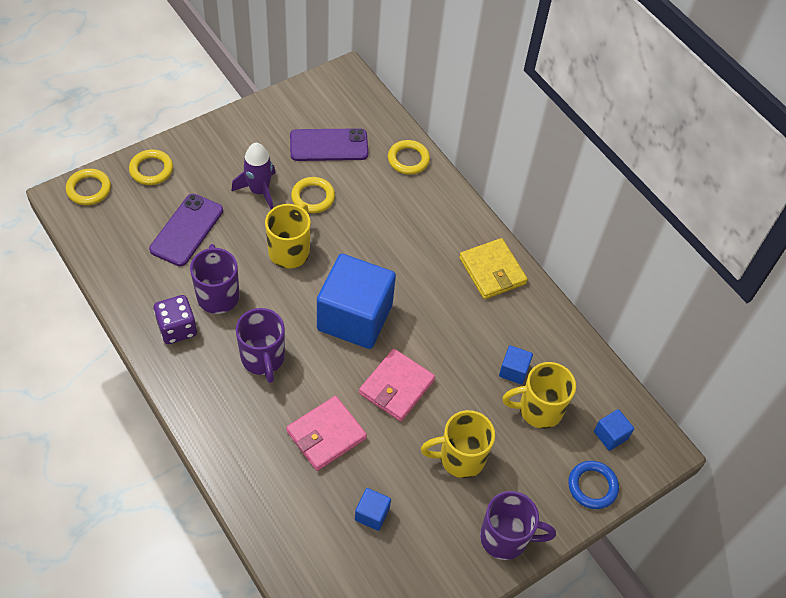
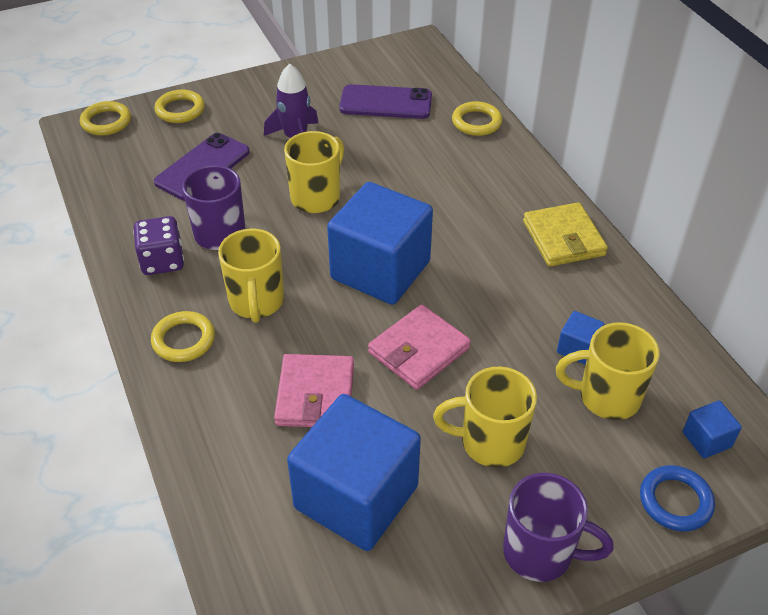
camera: 15 degrees right, 10 degrees down
purple mug [236,308,285,383] -> yellow mug [218,229,284,323]
pink wallet [286,396,367,471] -> pink wallet turned 60 degrees counterclockwise [274,354,354,427]
yellow ring [291,177,335,213] -> yellow ring moved to [151,311,215,362]
blue cube [355,488,391,531] -> blue cube [287,394,421,551], size x2.43

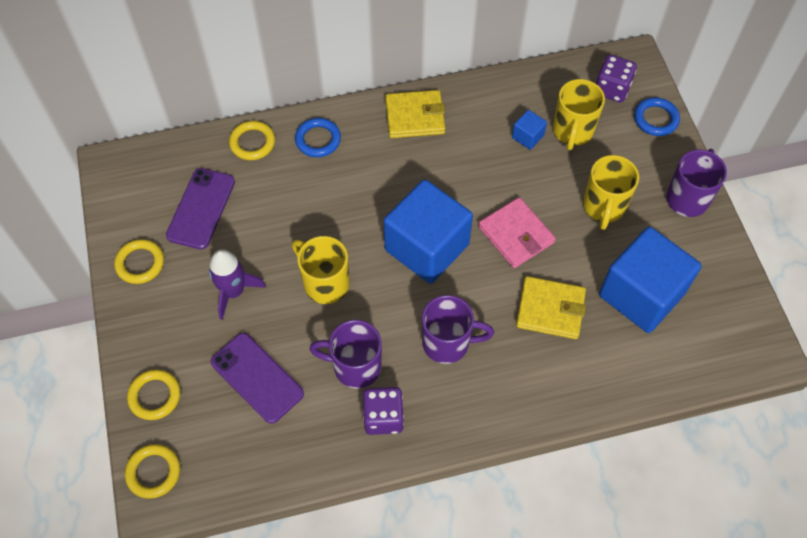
camera: 80 degrees left, 15 degrees up
yellow ring [151,311,215,362] -> yellow ring moved to [114,239,164,284]
yellow mug [218,229,284,323] -> purple mug [422,295,494,364]
pink wallet [274,354,354,427] -> yellow wallet [516,276,586,339]
blue cube [683,401,742,458] -> purple dice [596,55,637,102]
none -> blue ring [295,118,341,157]

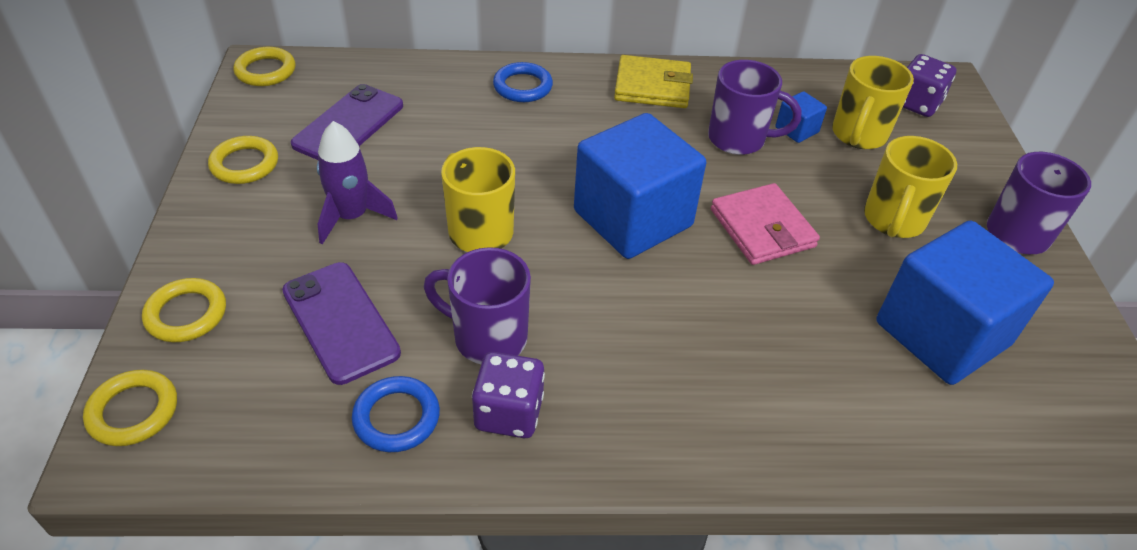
camera: 10 degrees right, 15 degrees down
yellow ring [229,121,275,160] -> yellow ring moved to [234,47,296,86]
purple mug [422,295,494,364] -> purple mug moved to [708,60,802,155]
yellow wallet [516,276,586,339] -> none
blue ring [634,97,680,136] -> blue ring moved to [352,376,440,452]

